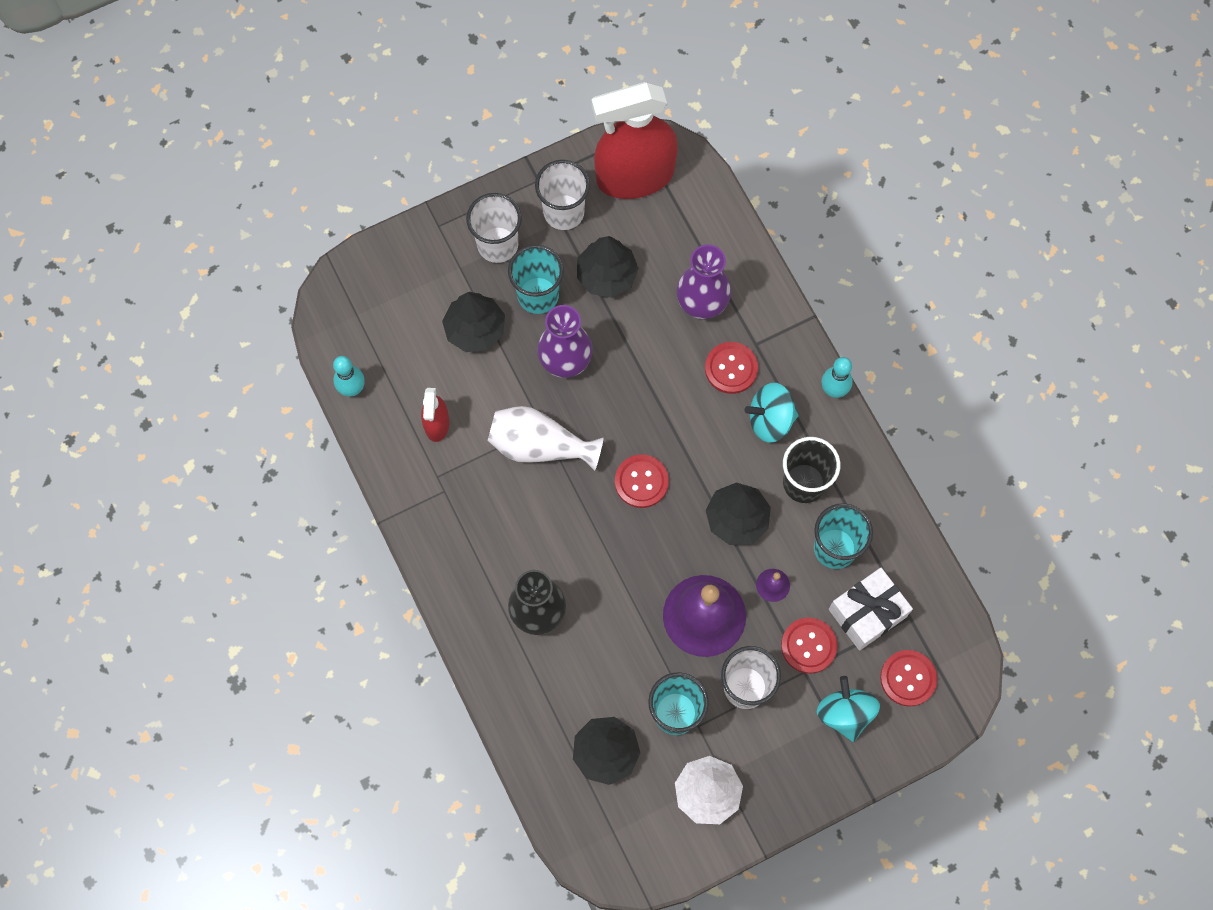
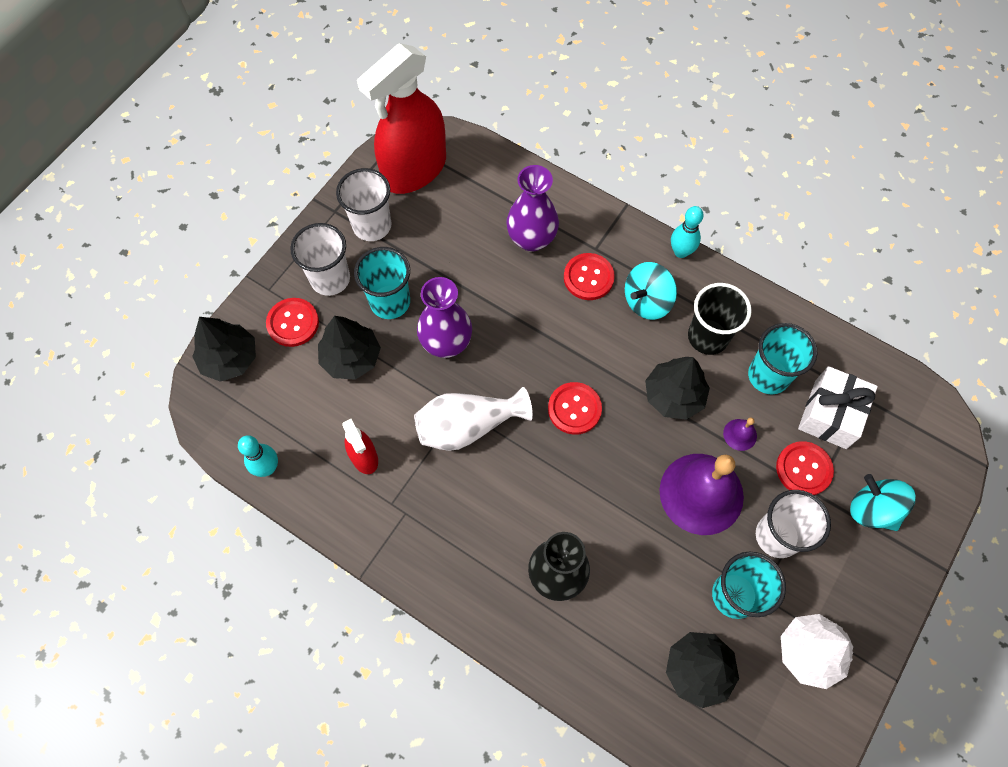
camera: 30 degrees left, 5 degrees down
black tree [577,236,639,298] -> black tree moved to [192,317,256,382]
red button [880,650,937,707] -> red button moved to [266,298,319,347]

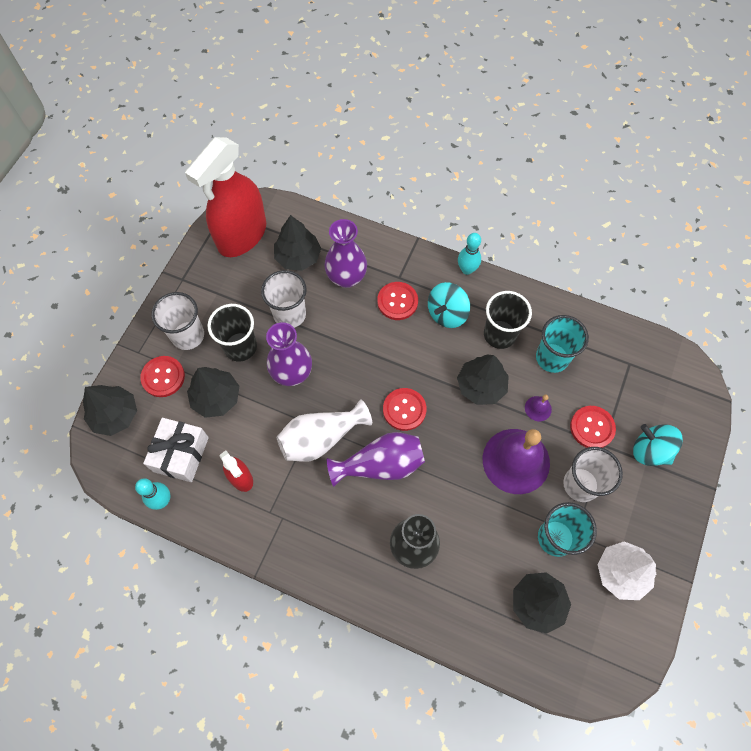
camera: 10 degrees left, 0 degrees up
white cup [336,168,391,241] -> white cup moved to [261,270,307,328]
turquoise cup [354,247,410,319] -> black cup [207,304,257,361]
white gift [798,366,878,449] -> white gift moved to [143,418,209,482]
none -> black tree [274,215,321,271]
none -> purple vase [327,432,425,486]

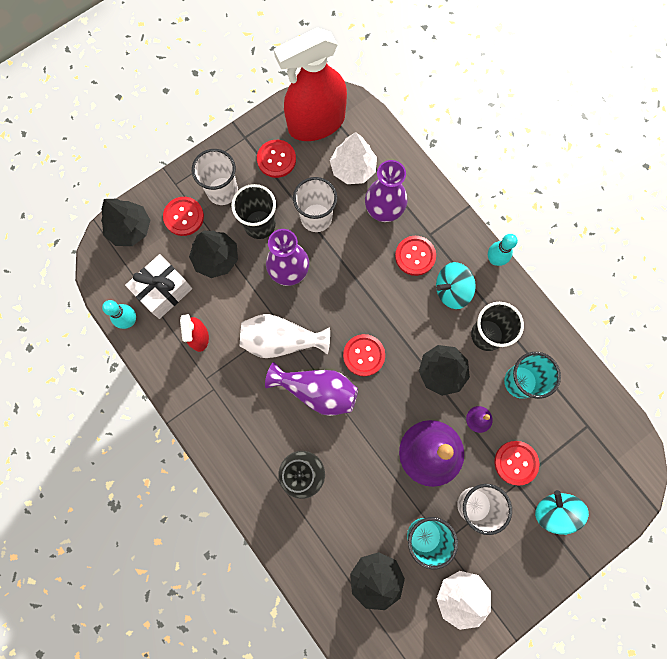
camera: 30 degrees right, 10 degrees up
black tree [274,215,321,271] -> white tree [330,132,377,184]
none -> red button [257,140,296,178]

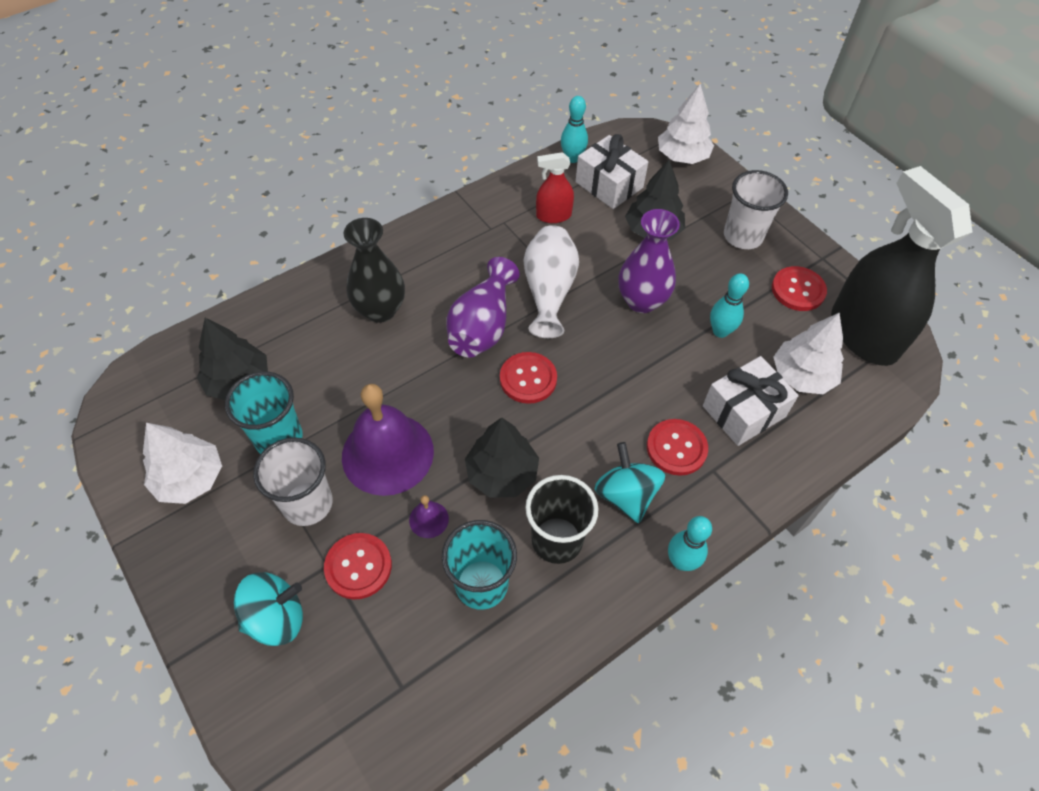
camera: 90 degrees right, 20 degrees down
black tree [101,199,150,246] -> white tree [658,84,714,164]
red button [163,197,204,236] -> none
black cup [231,184,276,239] -> none
red spray bottle [274,28,347,141] -> black spray bottle [831,166,972,366]
white cup [293,177,337,232] -> turquoise bowling pin [710,273,749,338]
purple vase [365,160,407,222] -> white gift [703,356,799,446]

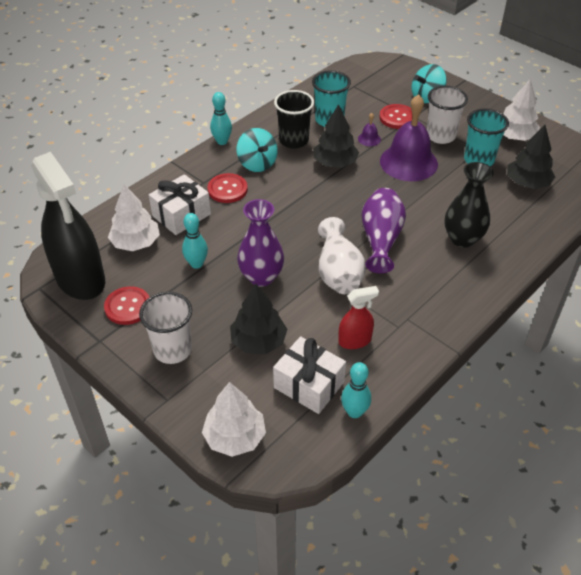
camera: 170 degrees right, 10 degrees down
red button [500,352,557,404] -> none

